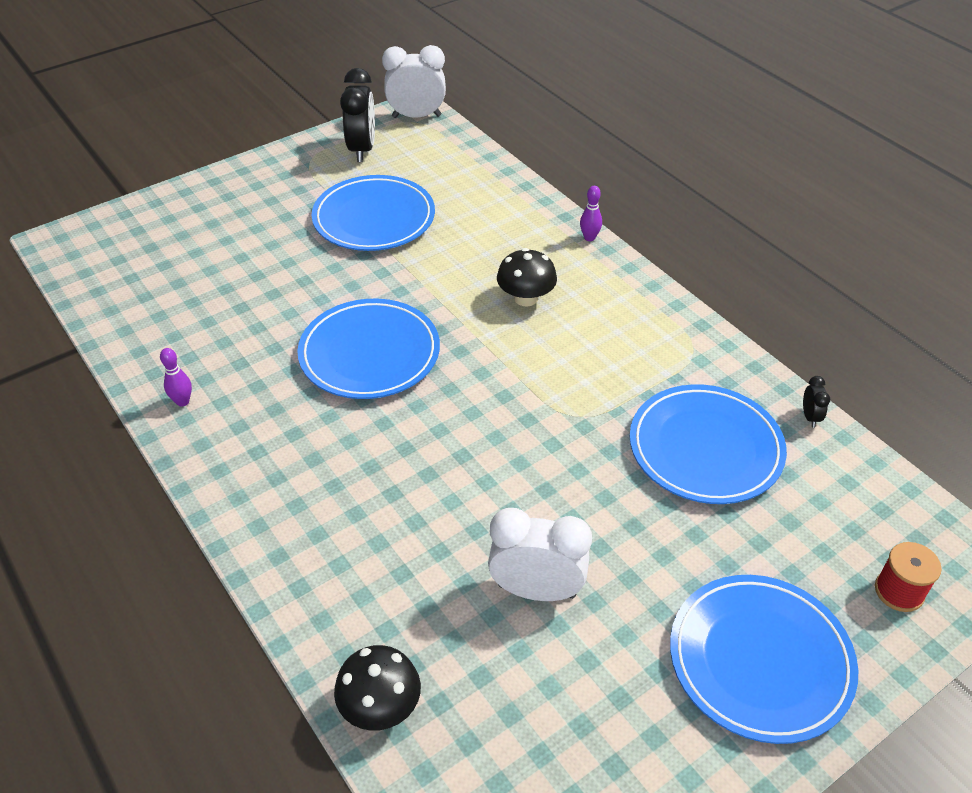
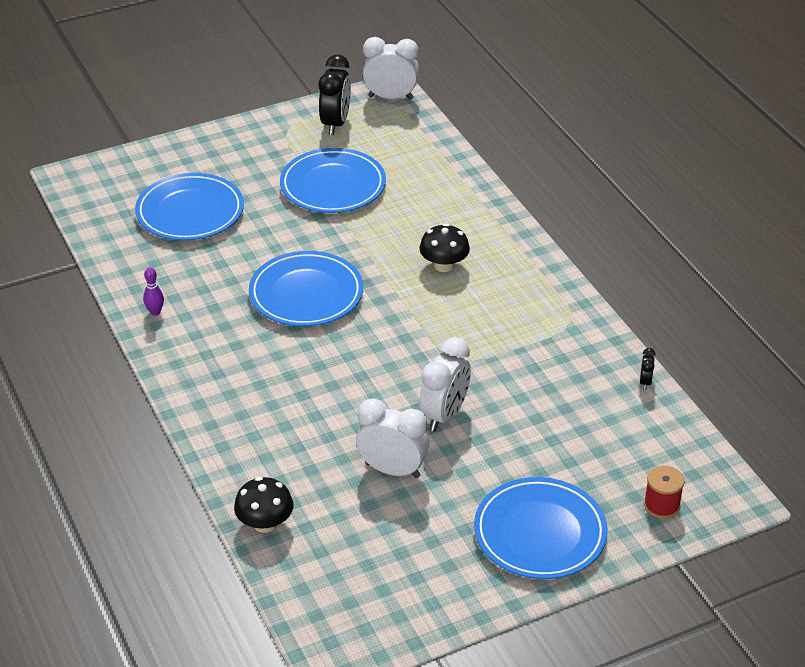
camera: 10 degrees right, 5 degrees down
purple bowling pin [580,186,602,241] -> none
blue plate [630,384,787,504] -> blue plate moved to [135,173,244,241]
none -> white clock [419,337,471,431]

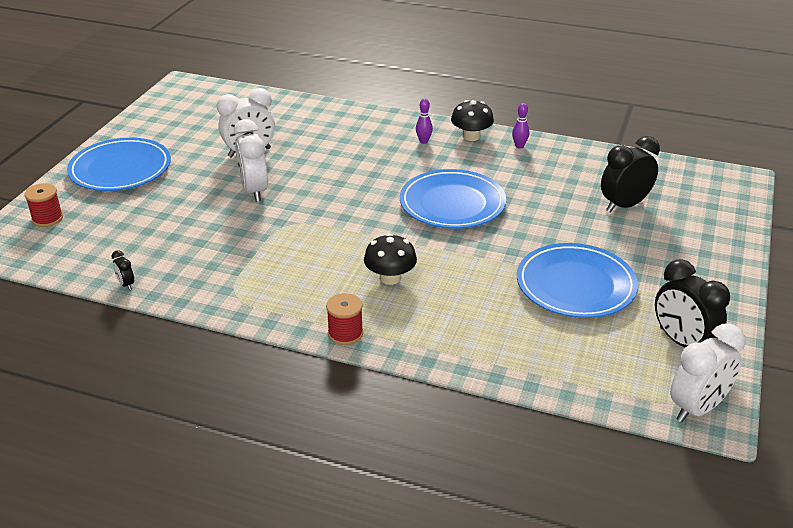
camera: 135 degrees right, 5 degrees down
blue plate [135,173,244,241] -> black clock [601,136,660,213]
black mushroom [234,477,293,533] -> black mushroom moved to [451,100,494,141]
none -> red spool [326,293,363,345]
none -> purple bowling pin [416,98,433,144]

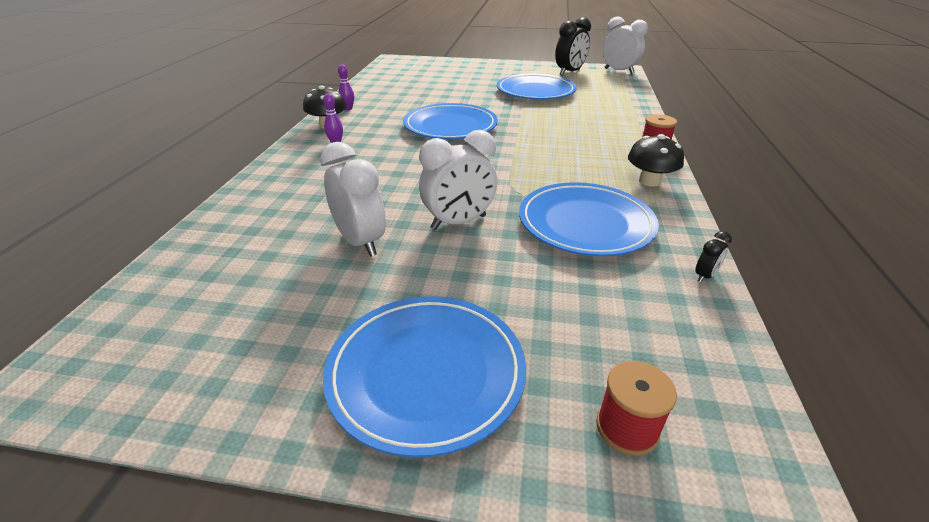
camera: 100 degrees left, 0 degrees up
black mushroom [364,233,417,285] -> black mushroom moved to [628,134,684,187]
black clock [601,136,660,213] -> none
none -> blue plate [519,182,659,256]

